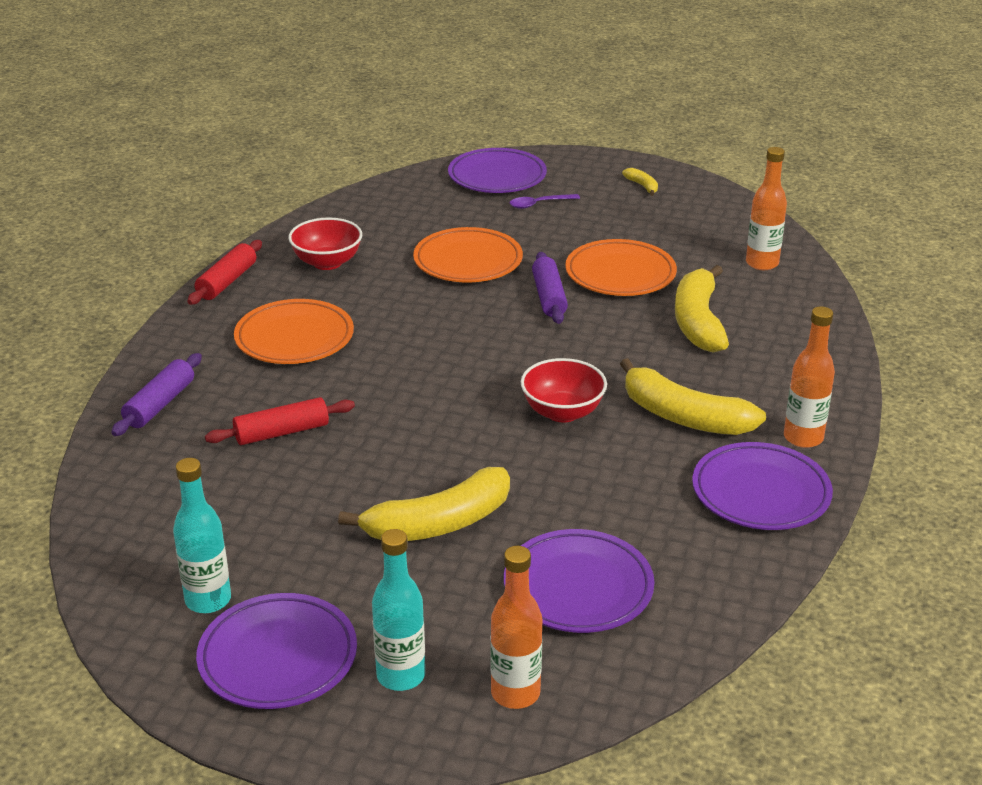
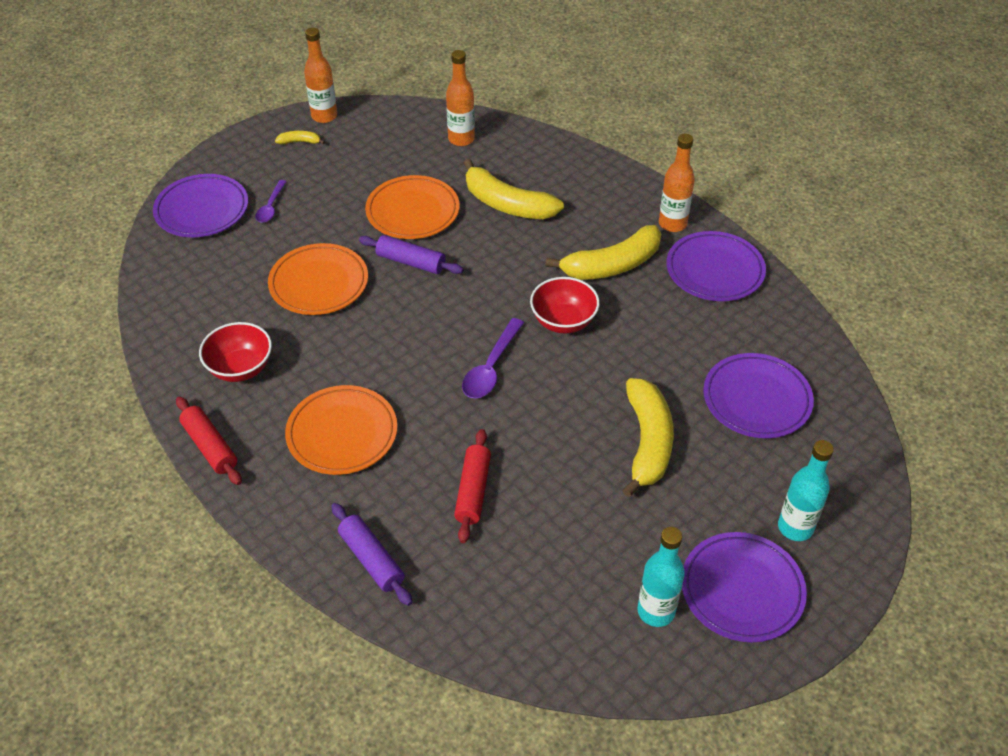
camera: 60 degrees left, 15 degrees up
orange bottle [490,546,542,709] -> orange bottle moved to [304,28,337,123]
none -> purple spoon [462,318,524,398]

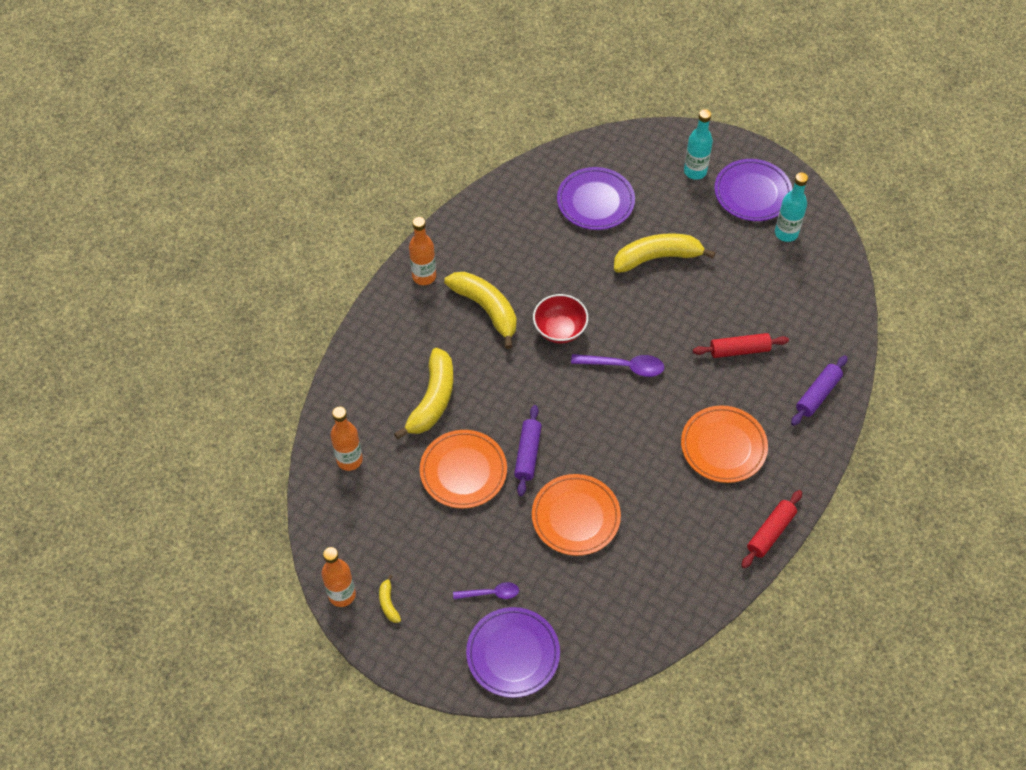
camera: 105 degrees left, 10 degrees up
red bowl [199,322,272,382] -> none
purple plate [667,231,766,301] -> none

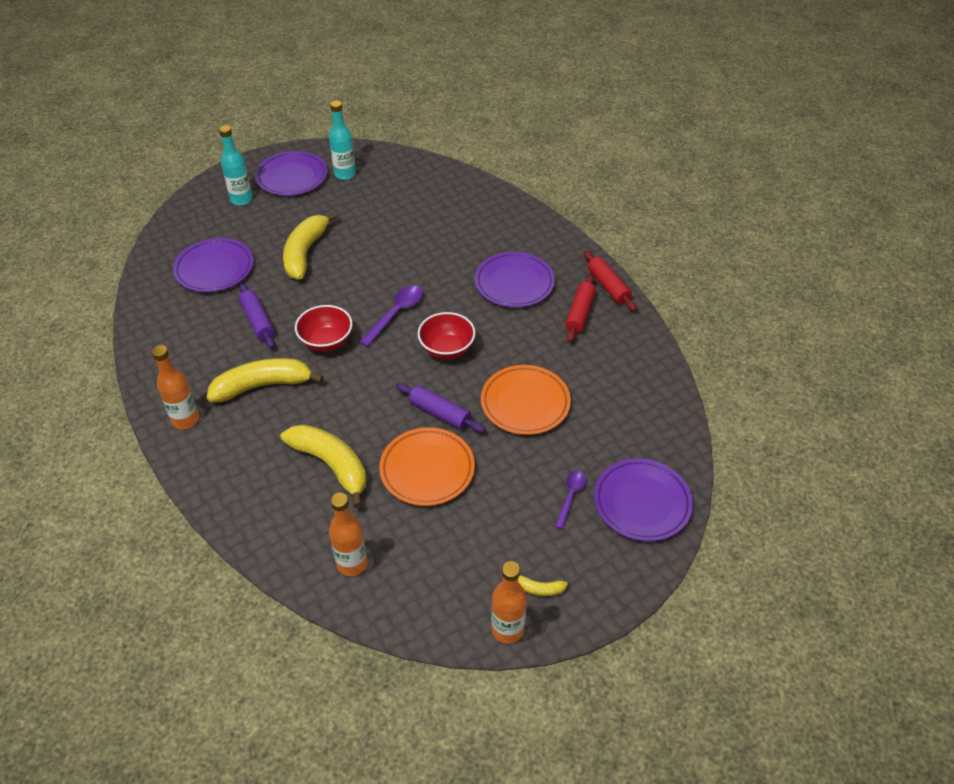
camera: 65 degrees left, 10 degrees down
orange plate [681,406,768,483] -> purple plate [475,252,555,308]
red rolling pin [693,333,789,358] -> red rolling pin moved to [565,274,596,342]
purple rolling pin [791,355,848,426] -> purple rolling pin moved to [239,283,275,348]
none -> red bowl [418,312,475,359]

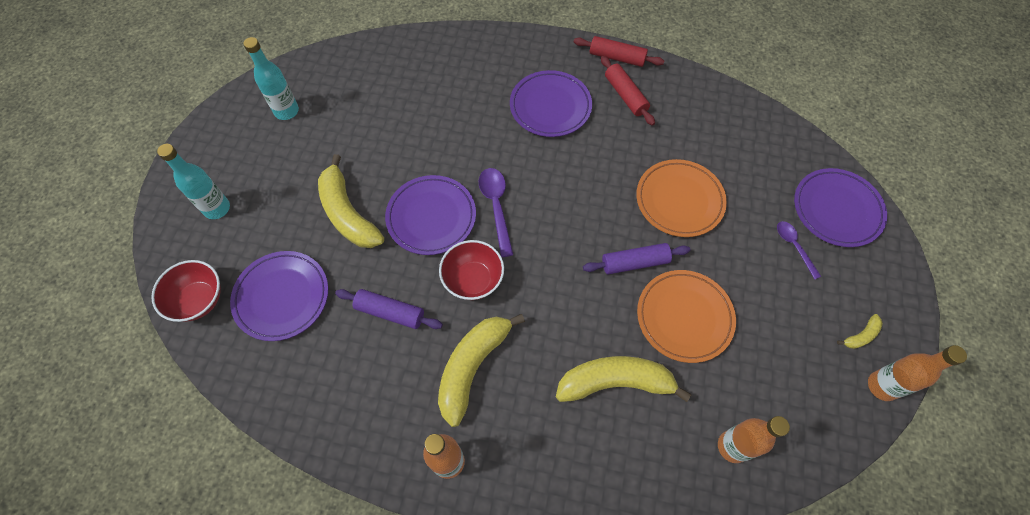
camera: 45 degrees left, 15 degrees up
purple plate [255,151,327,196] -> purple plate moved to [385,175,476,255]
red bowl [418,312,475,359] -> red bowl moved to [151,260,221,322]

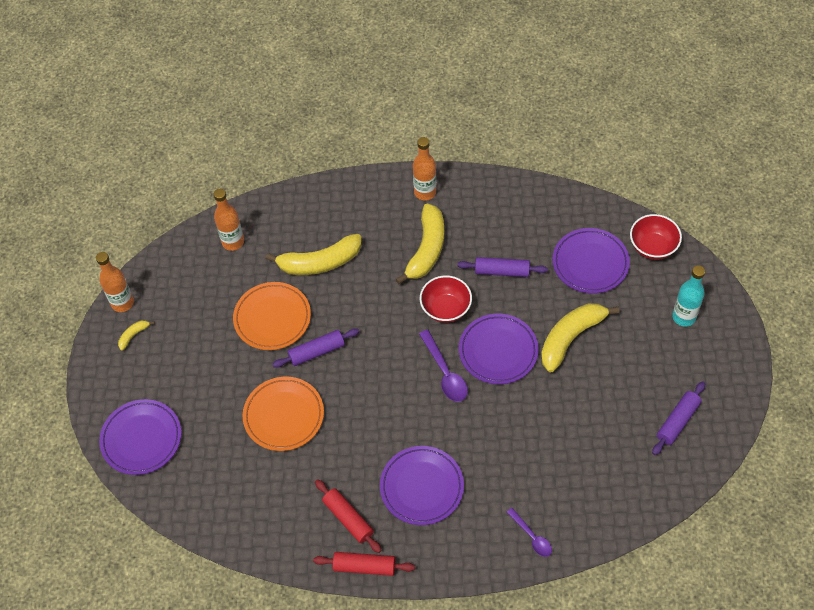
camera: 170 degrees right, 5 degrees down
turquoise bottle [243,37,299,120] -> purple rolling pin [652,381,705,455]
yellow banana [318,154,384,248] -> yellow banana turned 90 degrees counterclockwise [541,303,620,372]
purple spoon [777,221,821,280] -> purple spoon moved to [507,508,552,557]

